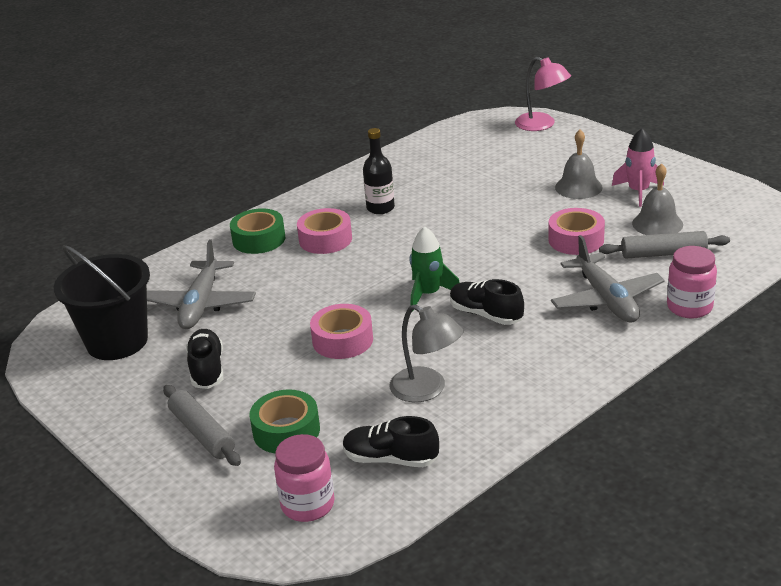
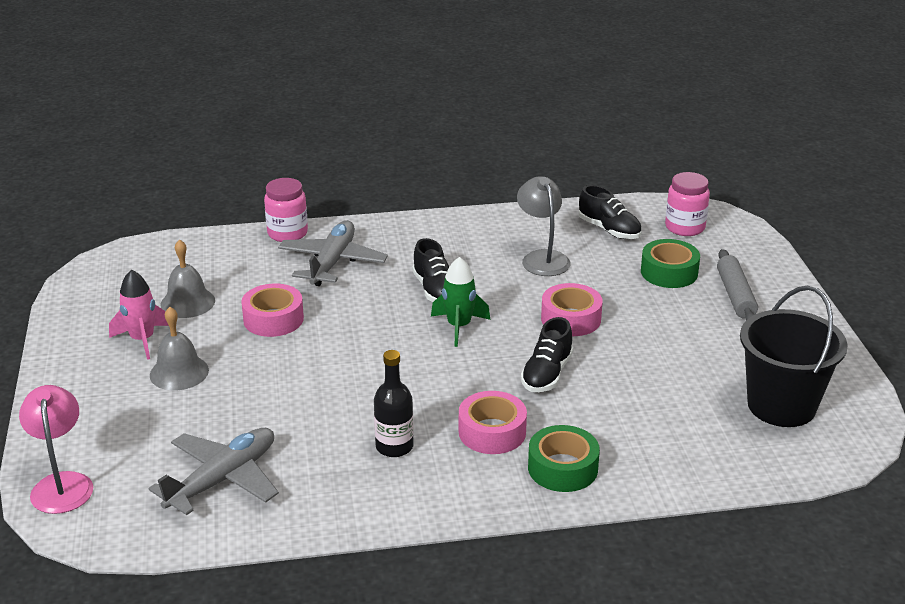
camera: 150 degrees left, 0 degrees up
grey plane [147,240,256,329] -> grey plane moved to [148,428,279,515]
black shoe [186,329,223,389] -> black shoe moved to [521,317,573,392]
grey rolling pin [599,231,730,259] -> none

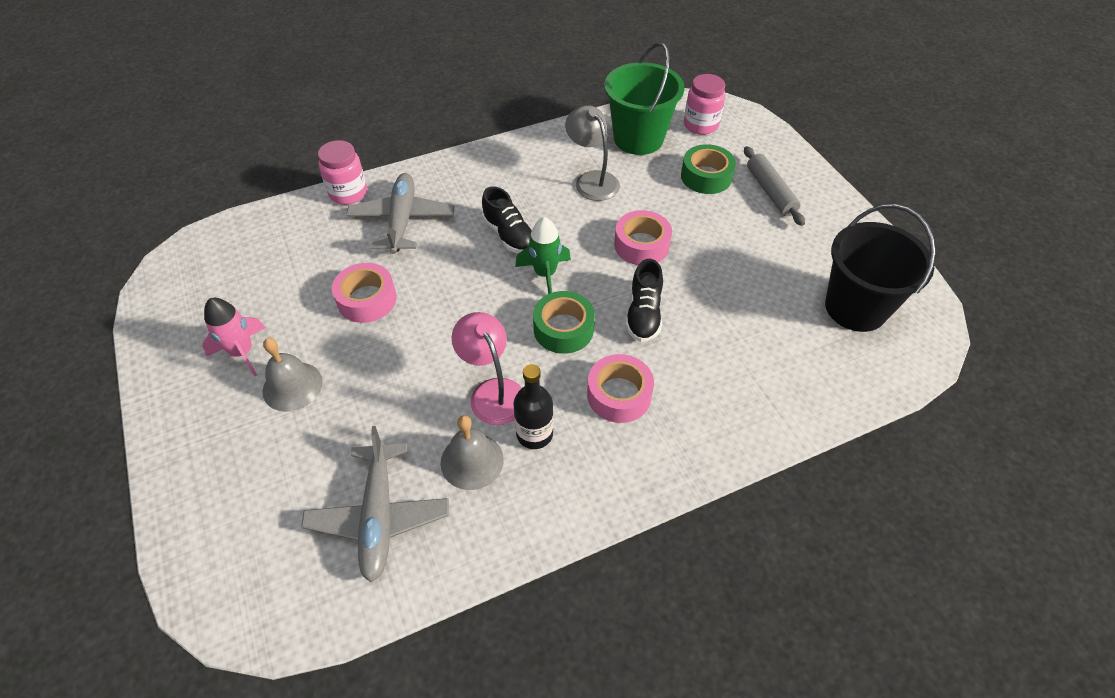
camera: 15 degrees left, 20 degrees up
pink lamp [19,385,93,514] -> pink lamp moved to [452,312,522,425]
grey plane [148,428,279,515] -> grey plane turned 150 degrees clockwise [302,426,449,582]
grey bell [161,239,215,318] -> grey bell moved to [440,415,504,490]
green tape [528,425,600,492] -> green tape moved to [533,291,595,354]
black shoe [579,185,642,239] -> green bucket [604,42,685,155]

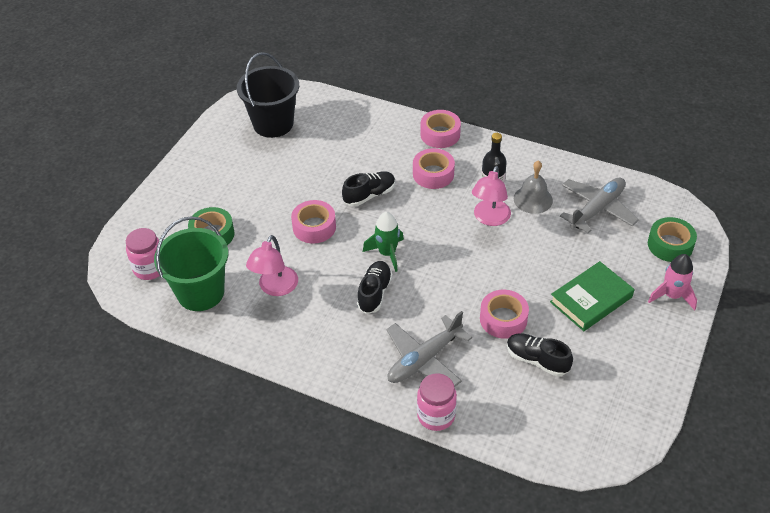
camera: 130 degrees left, 5 degrees down
pink rocket [202,298,265,377] -> pink rocket moved to [648,254,697,310]
grey bell [263,338,323,412] -> green book [550,261,634,331]
green tape [533,291,595,354] -> green tape moved to [648,217,697,262]
grey lamp [565,105,620,201] -> pink lamp [246,235,298,296]
grey rolling pin [744,146,805,226] -> none
none -> pink tape [420,110,461,148]
none -> black shoe [507,333,573,376]

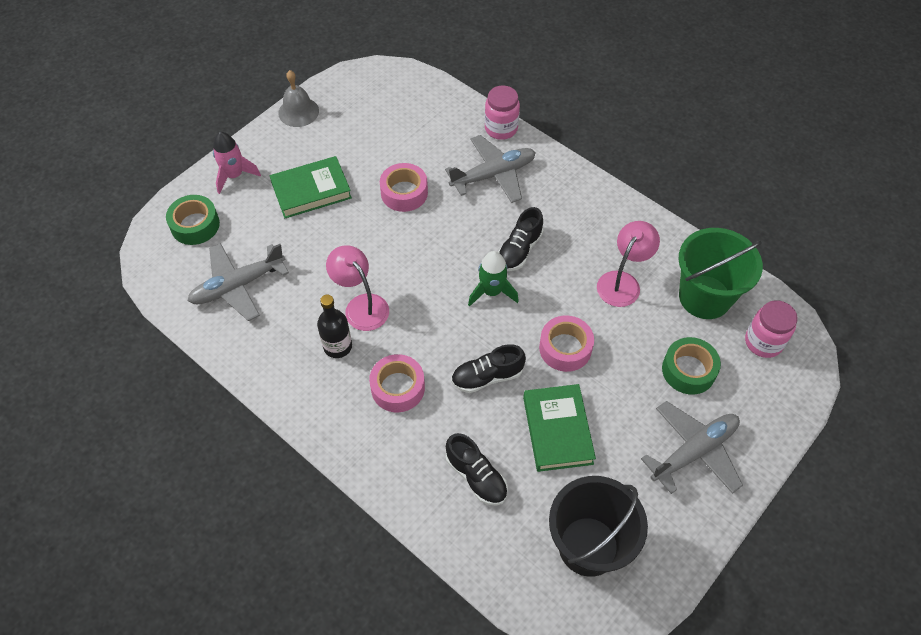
camera: 165 degrees left, 10 degrees up
pink tape [420,110,461,148] -> none
pink lamp [472,166,511,226] -> pink lamp turned 75 degrees counterclockwise [326,245,389,331]
black shoe [507,333,573,376] -> black shoe moved to [446,433,508,506]
grey bell [514,160,553,214] -> grey bell moved to [278,70,319,127]
none -> green book [523,384,596,472]
none -> grey plane [641,401,743,494]

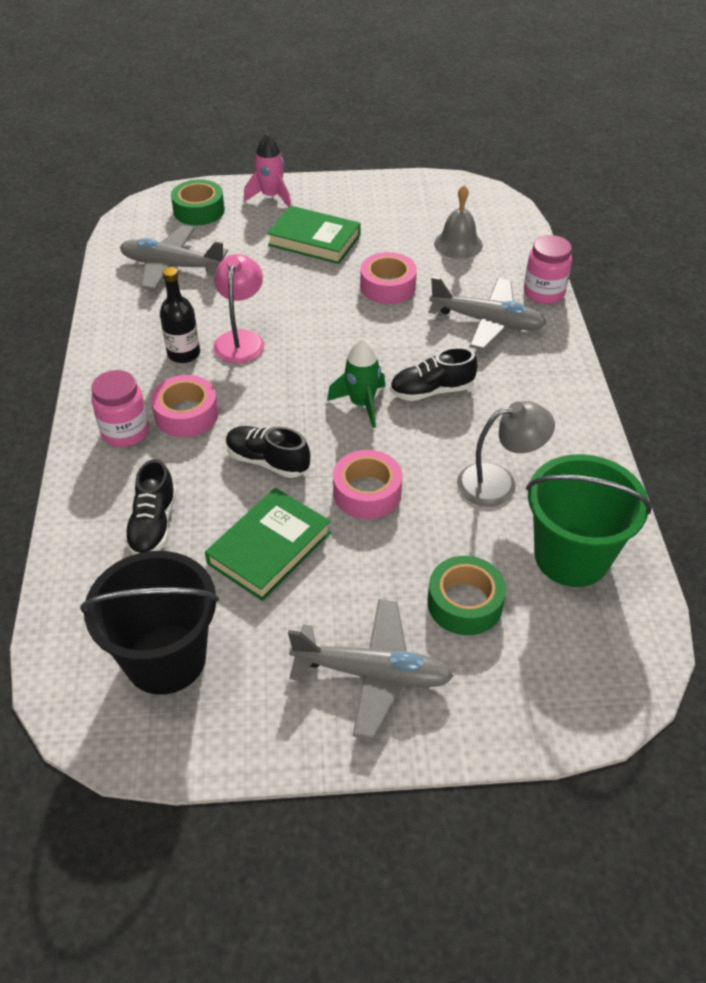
camera: 45 degrees right, 10 degrees down
grey bell [278,70,319,127] -> grey bell moved to [434,185,483,259]
pink lamp [597,221,660,307] -> grey lamp [457,401,555,506]
pink jar [745,300,798,358] -> pink jar moved to [91,370,149,447]

